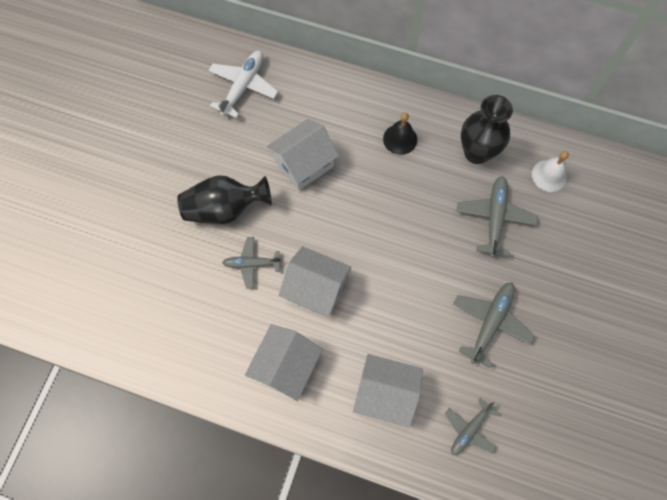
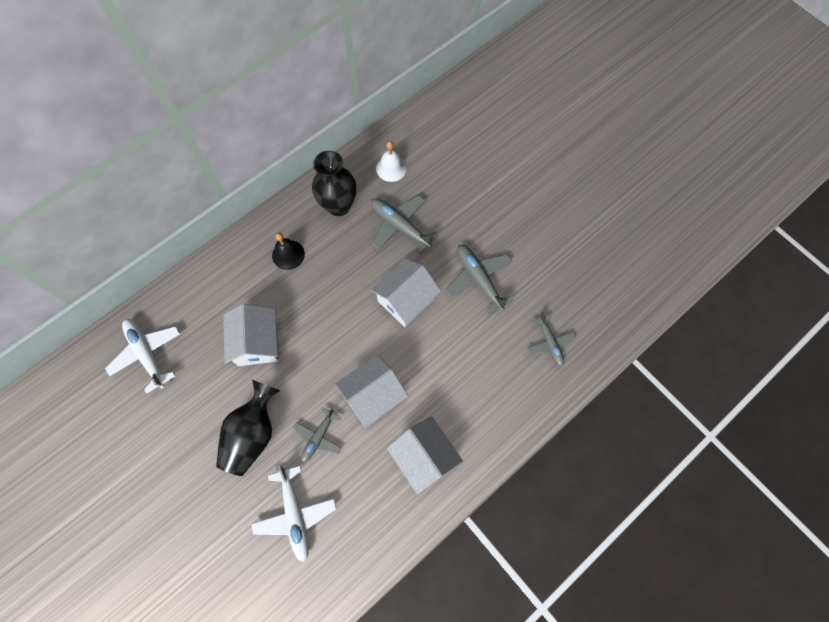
camera: 60 degrees left, 0 degrees up
white house [353,354,423,428] -> white house moved to [371,258,441,327]
none -> white plane [251,466,337,562]

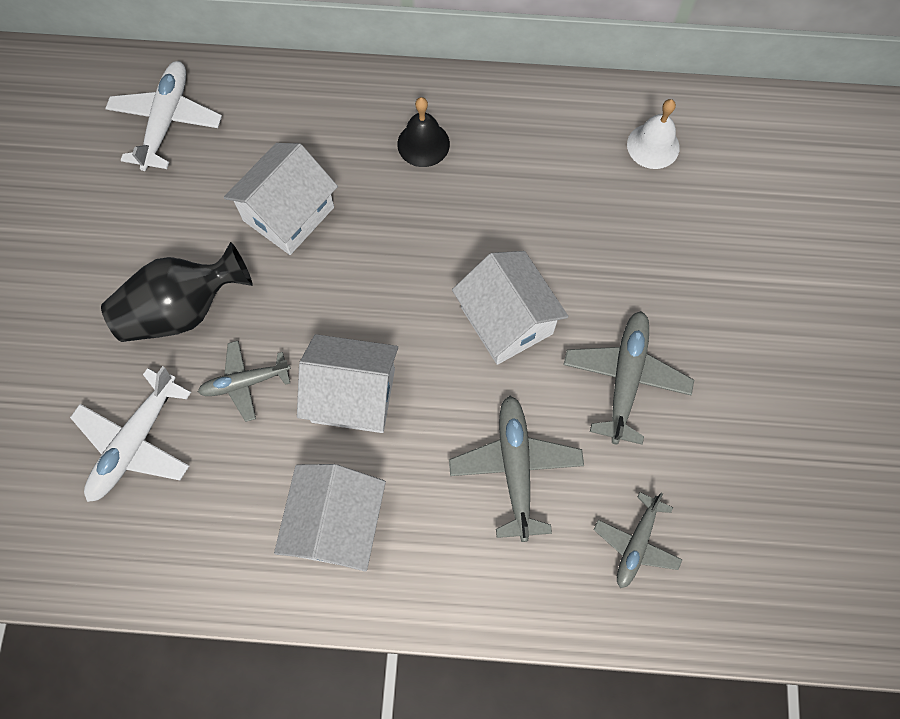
camera: 45 degrees right, 0 degrees up
black vase [312,151,356,216] -> none
grey plane [371,195,438,254] -> grey plane moved to [449,395,584,542]
white house [371,258,441,327] -> white house turned 60 degrees clockwise [452,251,569,365]

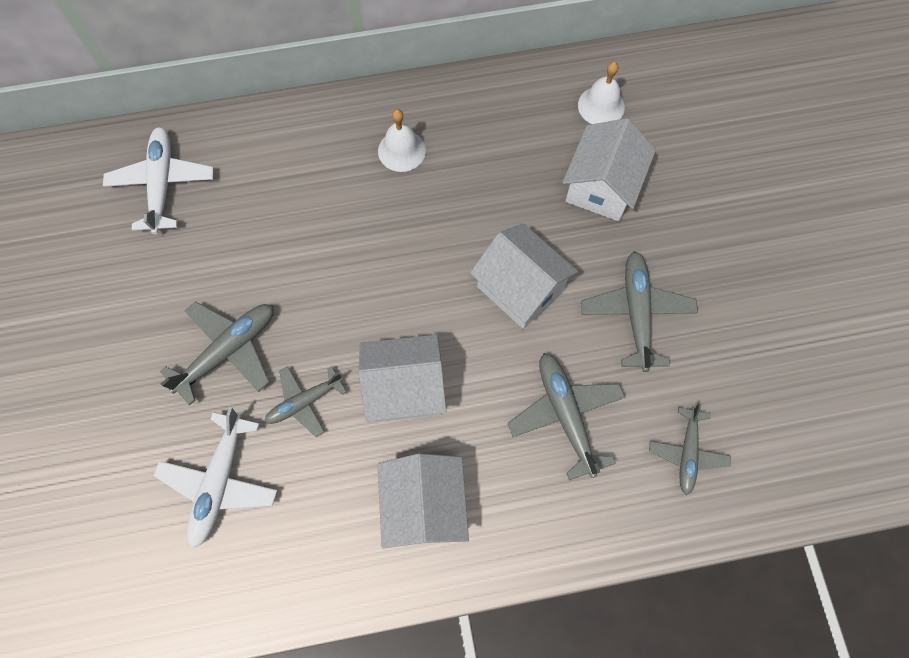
camera: 15 degrees left, 0 degrees up
black vase [101,242,253,342] -> grey plane [160,302,274,405]
white house [224,143,338,255] -> white house moved to [562,118,656,221]
black bell [397,97,450,167] -> white bell [378,109,426,172]

